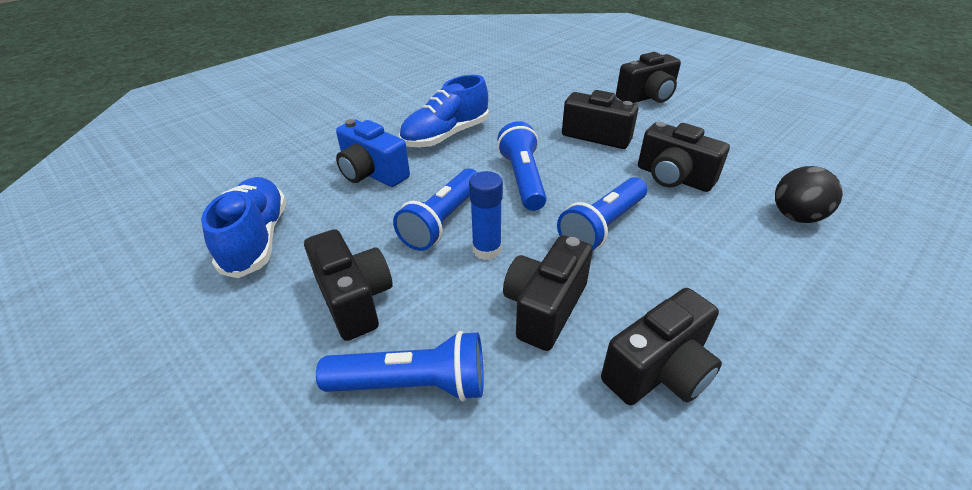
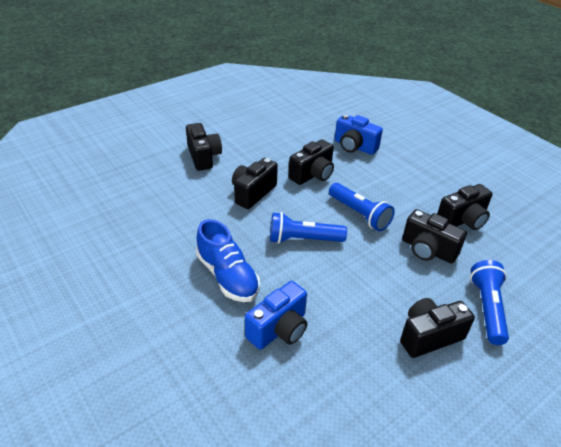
camera: 85 degrees left, 0 degrees up
blue shoe [201,177,286,278] -> none
blue flashlight [393,168,478,251] -> none
blue glue stick [469,171,503,260] -> none
black camera [601,288,722,405] -> black camera turned 90 degrees clockwise [437,184,492,230]
black ball [775,166,843,223] -> blue camera [335,114,383,155]

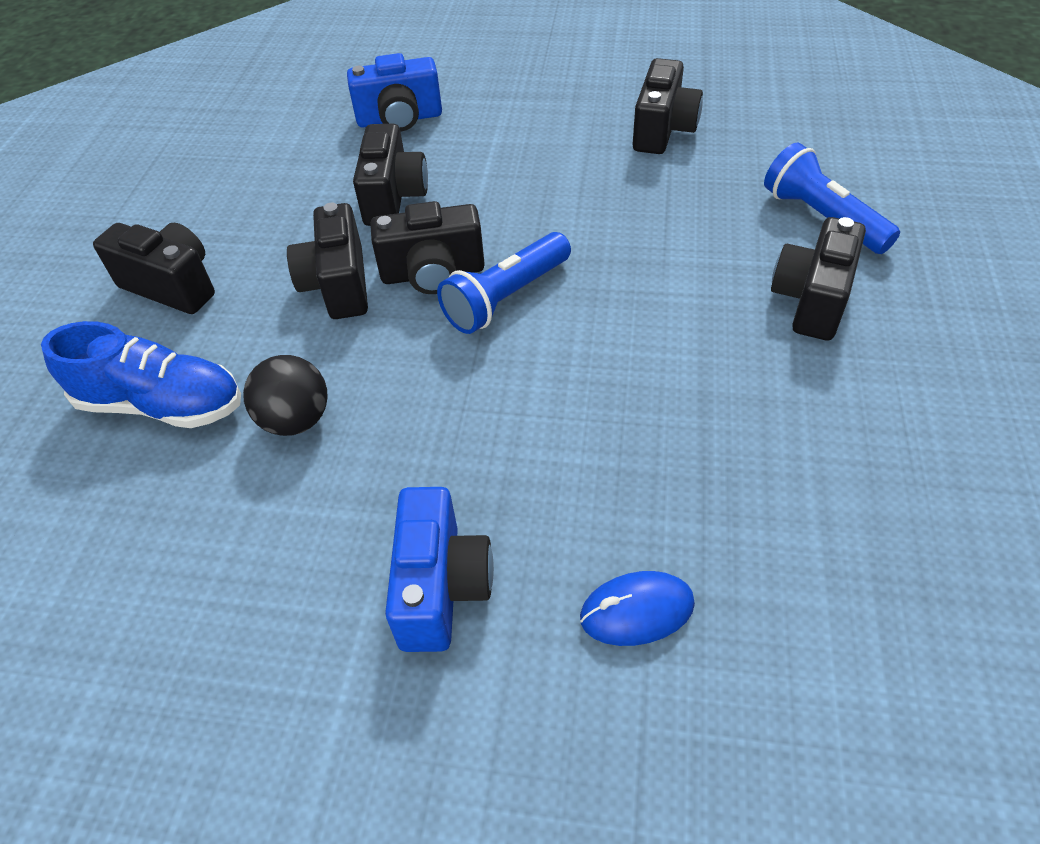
camera: 40 degrees left, 10 degrees up
blue shoe [196,219,260,302] -> blue shoe moved to [41,321,241,428]
blue camera [245,281,307,350] -> blue camera moved to [385,487,494,652]
blue flashlight [329,183,395,231] -> none
black camera [402,209,467,263] -> black camera moved to [370,201,485,294]
none -> black ball [243,355,328,436]
none -> blue mouse [580,571,695,646]

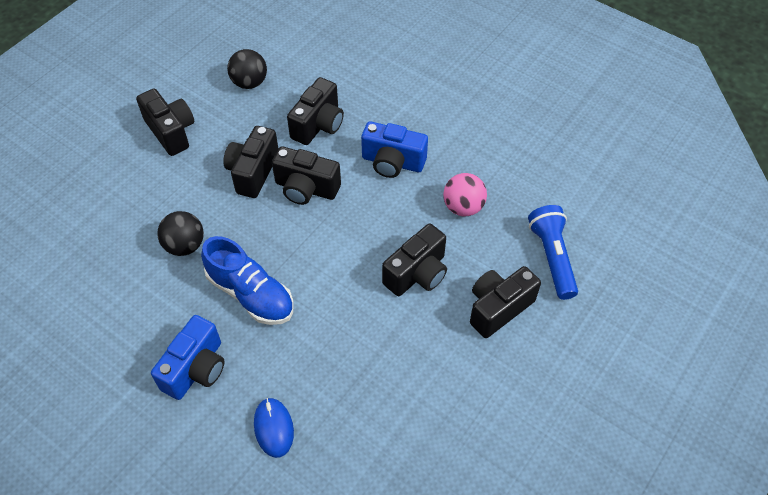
camera: 25 degrees right, 5 degrees up
blue shoe [41,321,241,428] -> blue shoe moved to [201,236,294,325]
blue camera [347,53,442,131] -> blue camera moved to [361,121,428,178]
blue flashlight [437,232,571,334] -> none
blue mouse [580,571,695,646] -> blue mouse turned 60 degrees clockwise [254,398,294,458]
black camera [632,58,703,154] -> black camera moved to [382,224,447,296]
none -> black ball [227,49,267,89]
none -> pink ball [443,173,487,216]

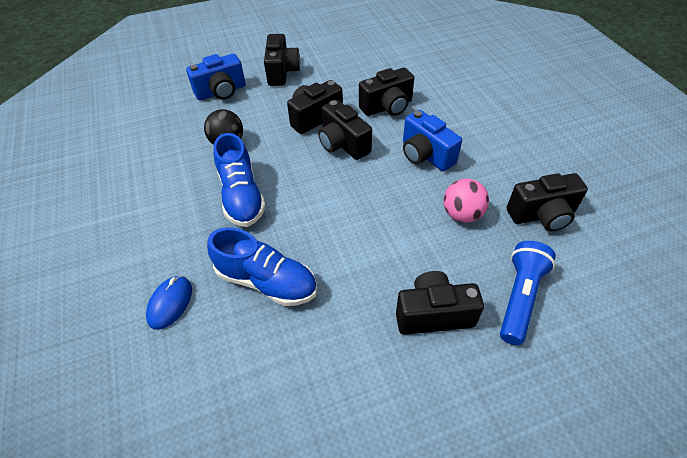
camera: 35 degrees right, 5 degrees down
blue camera [151,315,225,400] -> blue camera moved to [186,54,246,100]
black ball [227,49,267,89] -> none
black camera [382,224,447,296] -> black camera moved to [507,173,588,231]
none -> blue shoe [207,227,317,306]

